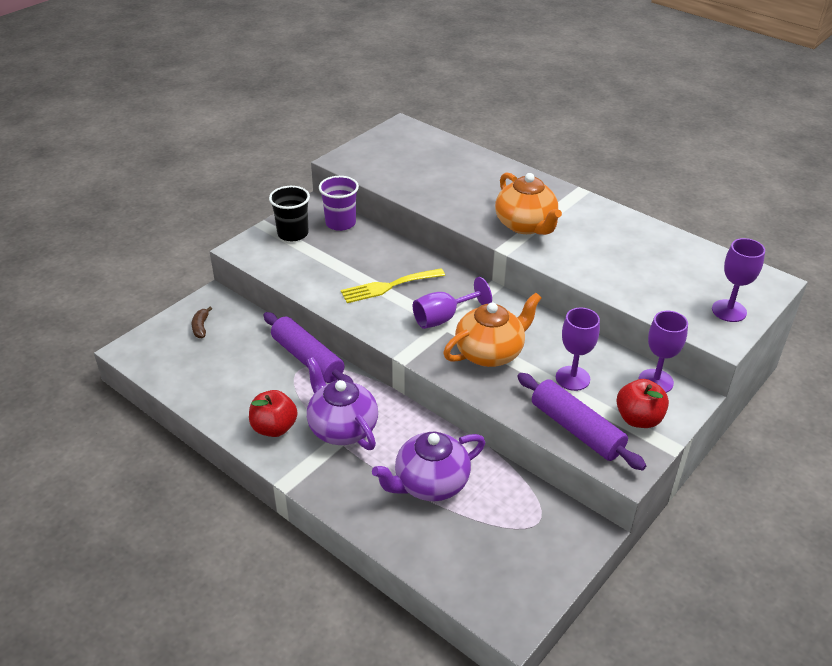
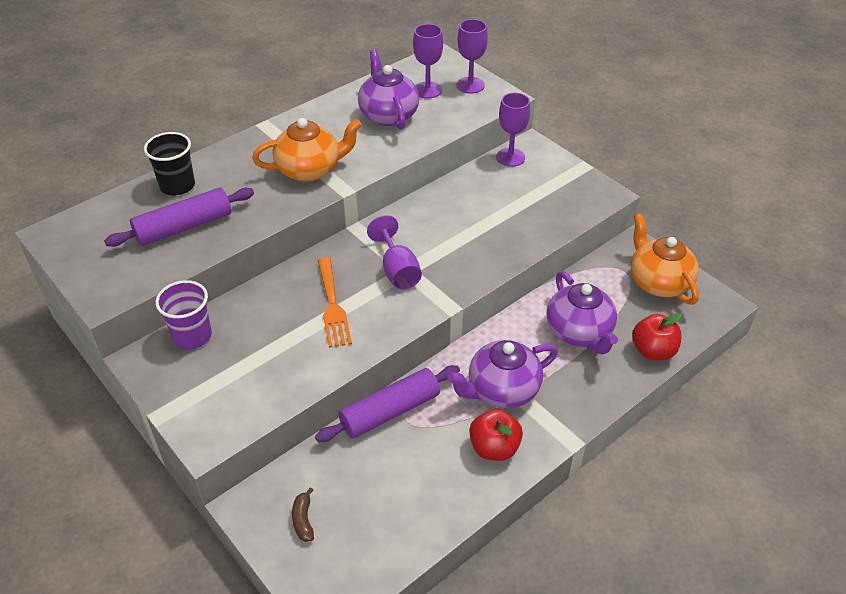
camera: 80 degrees left, 5 degrees up
brown banana [192,307,212,338] -> brown banana turned 75 degrees clockwise [292,487,314,542]
black cup [269,186,310,241] -> black cup moved to [144,132,195,195]
yellow fork [341,268,445,303] -> orange fork [318,258,352,348]
orange teapot [443,293,542,367] -> orange teapot moved to [631,213,699,305]
purple rolling pin [517,373,646,470] -> purple rolling pin moved to [104,188,254,247]
purple goblet [556,308,600,391] -> purple goblet moved to [413,24,443,99]
red apple [616,379,669,428] -> red apple moved to [632,313,682,360]
none -> purple teapot [358,50,419,129]

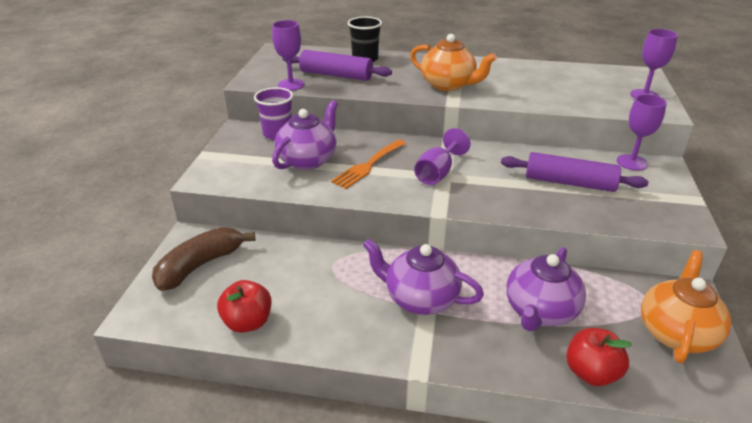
camera: 50 degrees right, 10 degrees down
brown banana [292,487,314,542] -> brown banana [152,227,255,291], size x2.22
purple rolling pin [315,365,460,442] -> purple rolling pin moved to [501,152,648,192]
purple teapot [358,50,419,129] -> purple teapot moved to [272,100,338,170]
purple goblet [413,24,443,99] -> purple goblet moved to [272,20,304,91]
red apple [469,409,523,461] -> red apple moved to [217,280,272,333]

